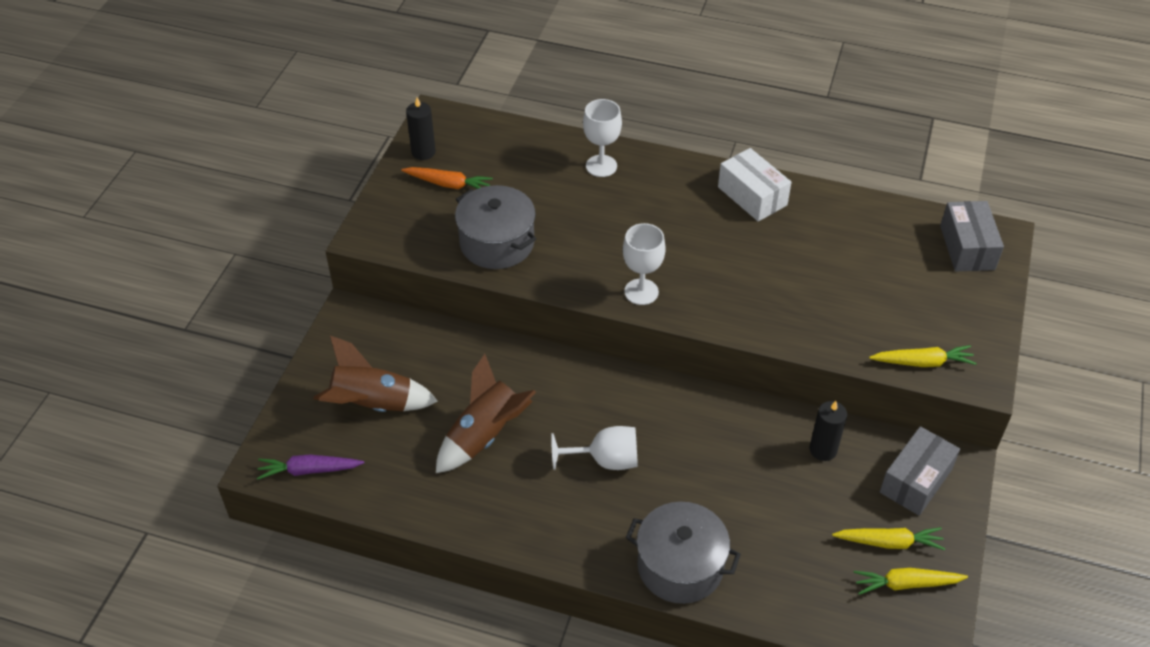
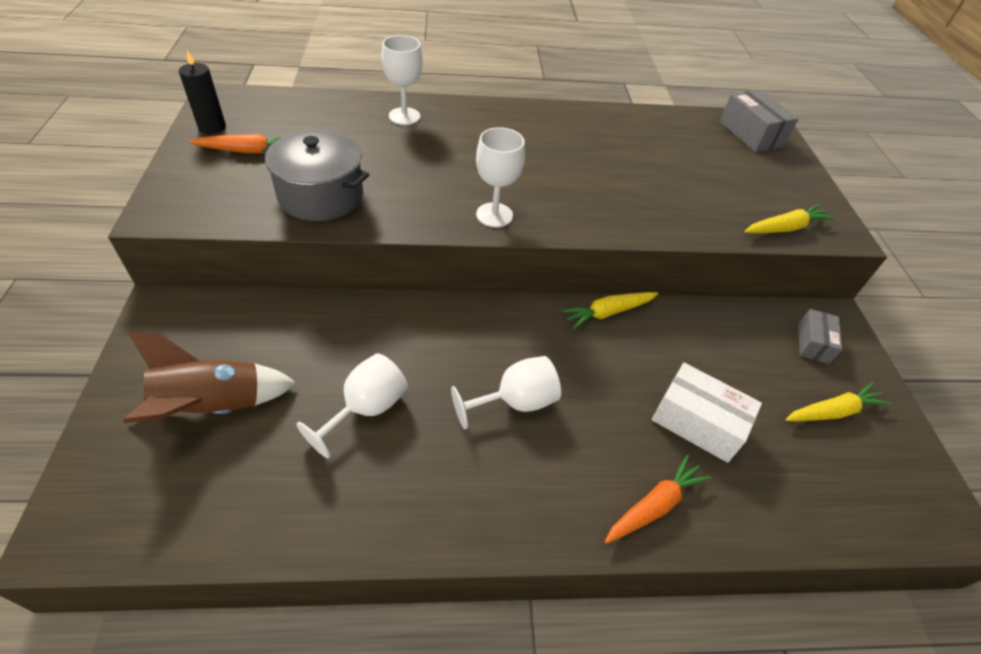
camera: 25 degrees left, 0 degrees up
purple carrot [257,455,364,480] -> none
brown rocket [436,354,536,473] -> white goblet [296,353,408,458]
grey pot [626,502,741,604] -> orange carrot [605,455,711,544]
white box [718,148,791,222] -> white box moved to [652,363,762,463]
black candle [810,401,847,461] -> none
yellow carrot [853,568,968,595] -> yellow carrot moved to [561,292,658,329]
grey box [880,426,960,516] -> grey box [798,309,842,364], size x0.63

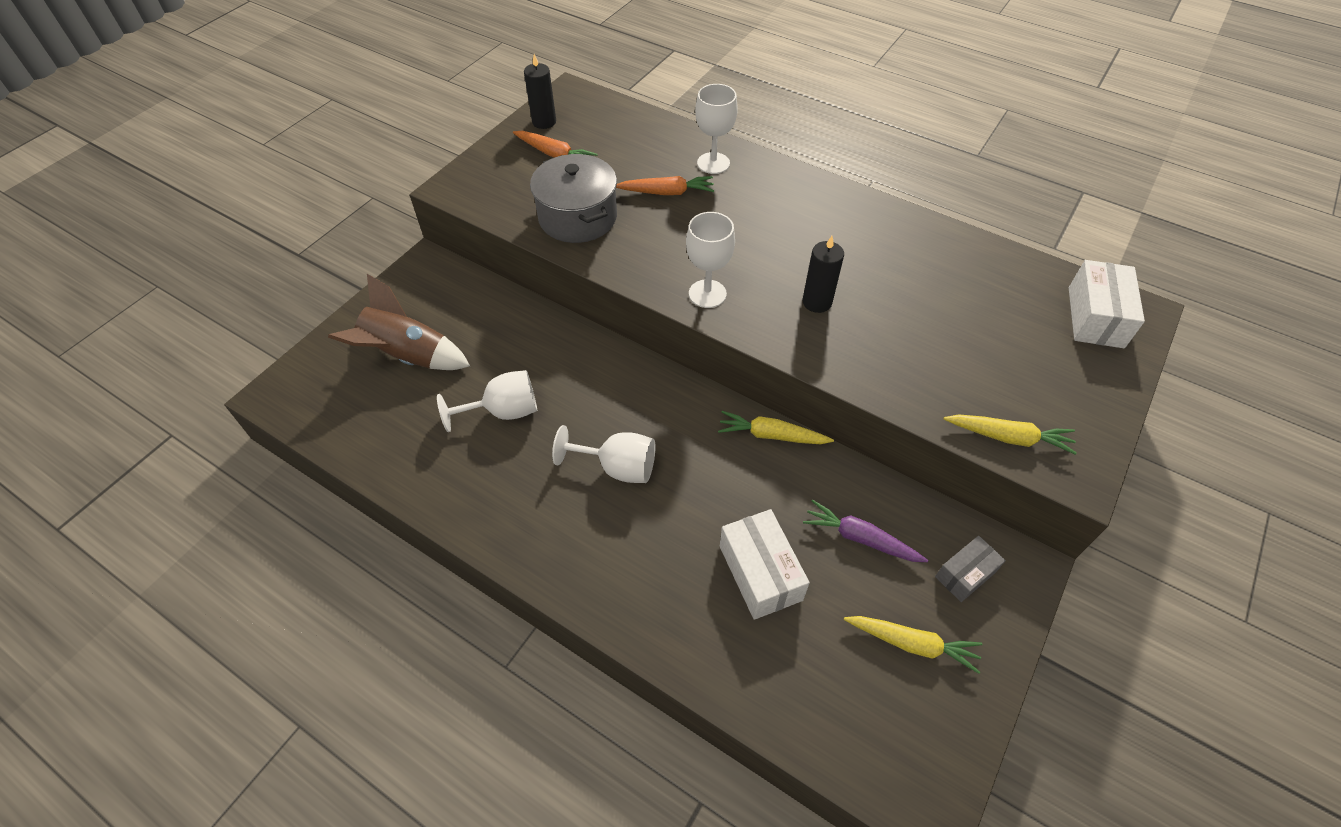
camera: 40 degrees right, 5 degrees up
orange carrot [605,455,711,544] -> orange carrot moved to [616,176,714,195]
grey box [720,89,799,152] -> white box [1069,260,1145,348]
none -> black candle [803,236,844,313]
none -> purple carrot [803,500,928,562]

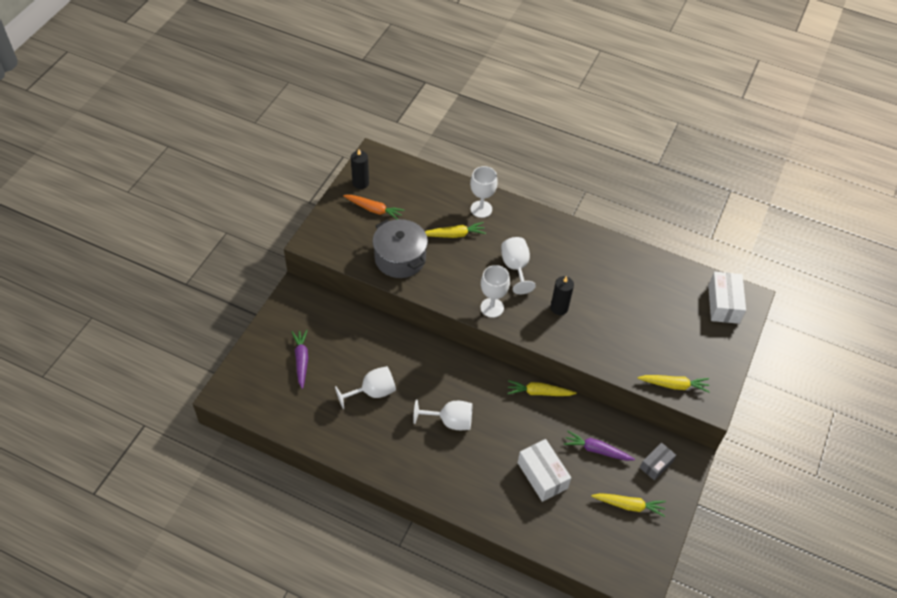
camera: 10 degrees left, 0 degrees up
brown rocket [328,274,470,370] -> purple carrot [291,330,308,389]
orange carrot [616,176,714,195] -> yellow carrot [425,222,486,238]
none -> white goblet [501,237,536,294]

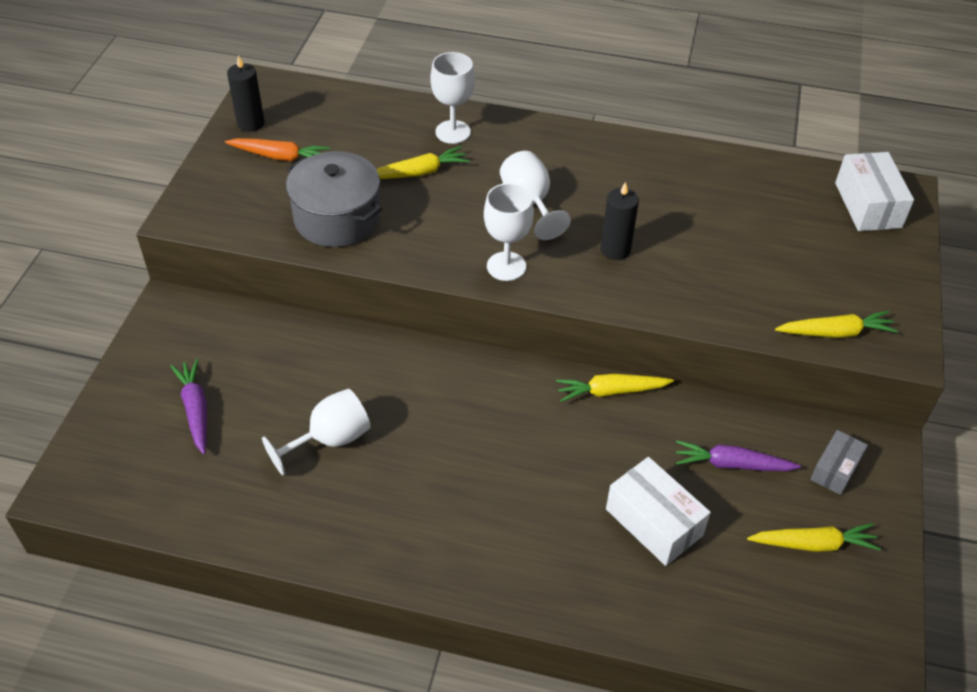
camera: 10 degrees left, 5 degrees down
white goblet [413,399,472,430] -> none

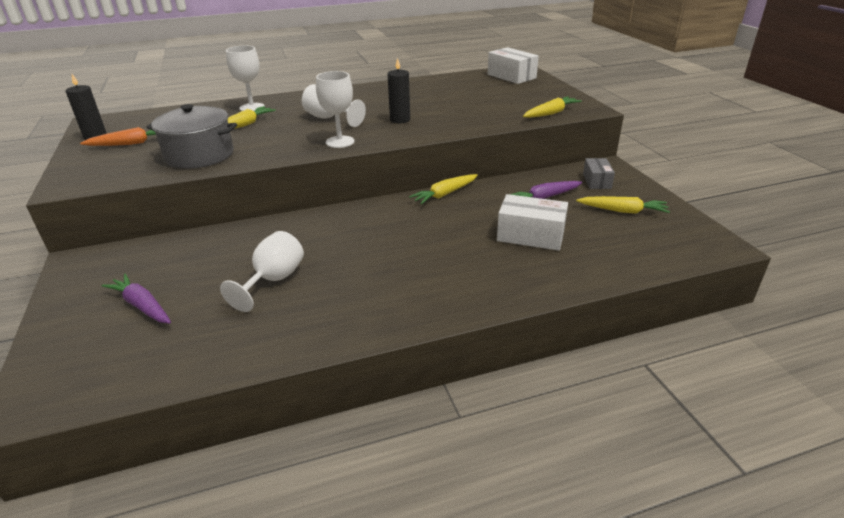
camera: 30 degrees left, 15 degrees down
yellow carrot [747,523,881,552] -> yellow carrot turned 45 degrees clockwise [576,196,670,214]

